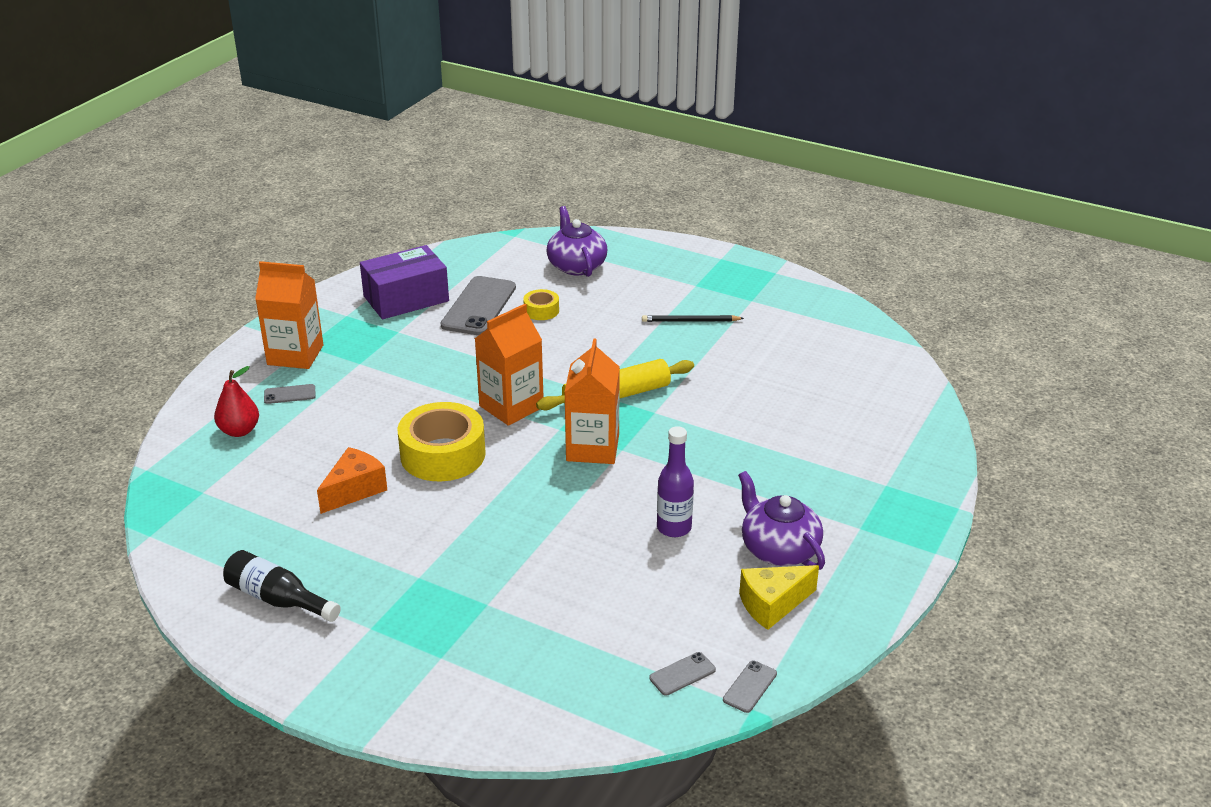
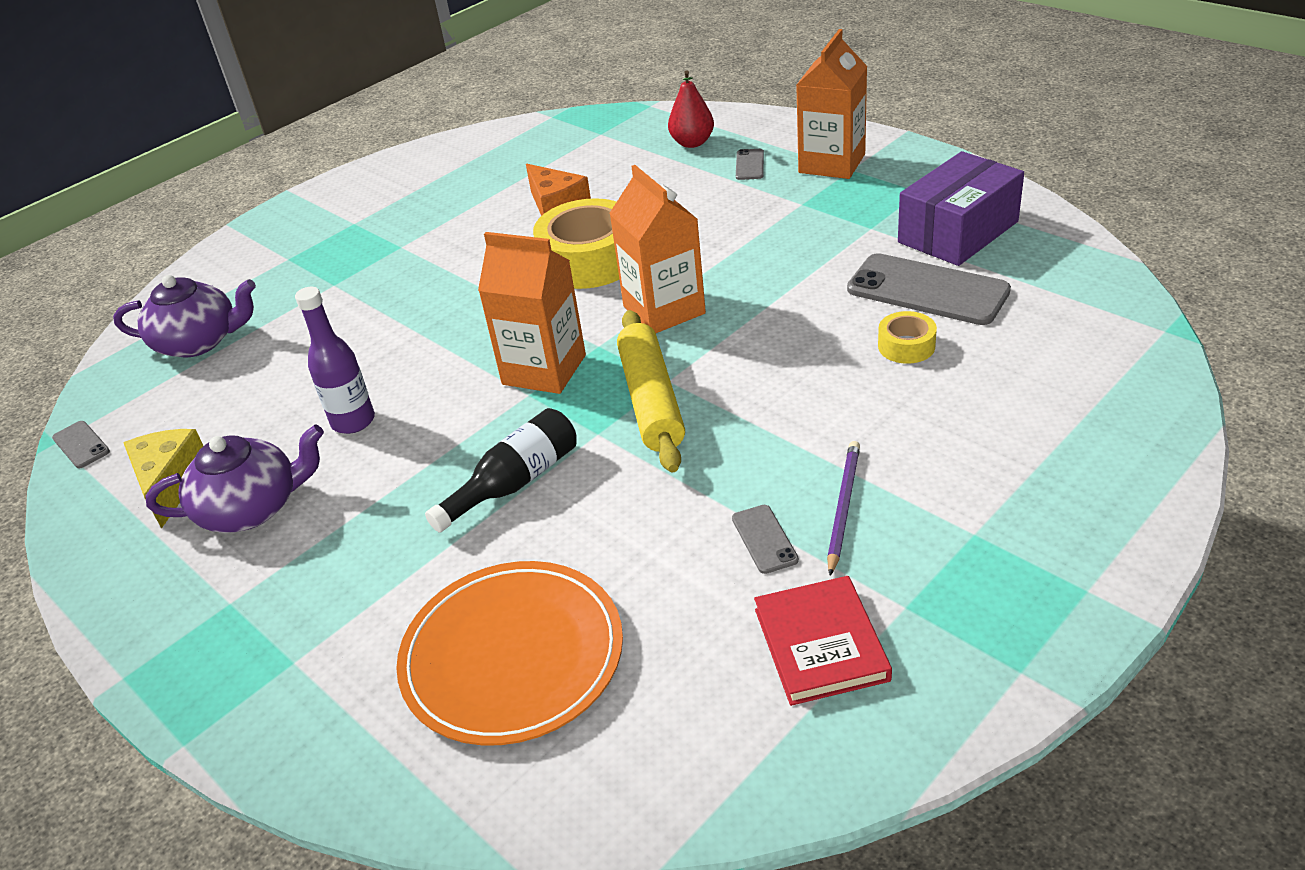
camera: 110 degrees right, 5 degrees up
black bottle [223,550,341,622] -> black bottle moved to [425,408,577,533]
purple box [360,245,449,319] -> purple box turned 60 degrees clockwise [898,151,1024,266]
purple teapot [546,206,607,277] -> purple teapot moved to [113,275,256,358]
black pencil [642,315,744,322] -> purple pencil [827,441,860,576]
grey phone [649,652,716,696] -> grey phone moved to [732,505,799,574]
none -> orange plate [396,561,623,745]
none -> red book [754,576,892,706]

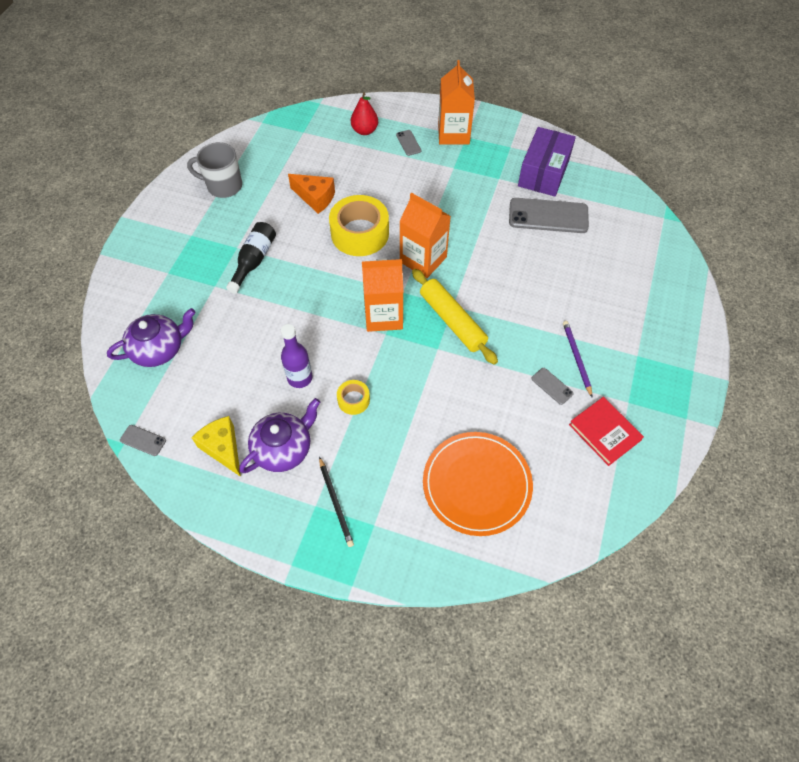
camera: 30 degrees left, 20 degrees up
black bottle [425,408,577,533] -> black bottle moved to [226,222,276,294]
yellow tape [878,311,937,364] -> yellow tape moved to [337,380,370,415]
none -> grey mug [187,142,242,198]
none -> black pencil [319,457,354,547]

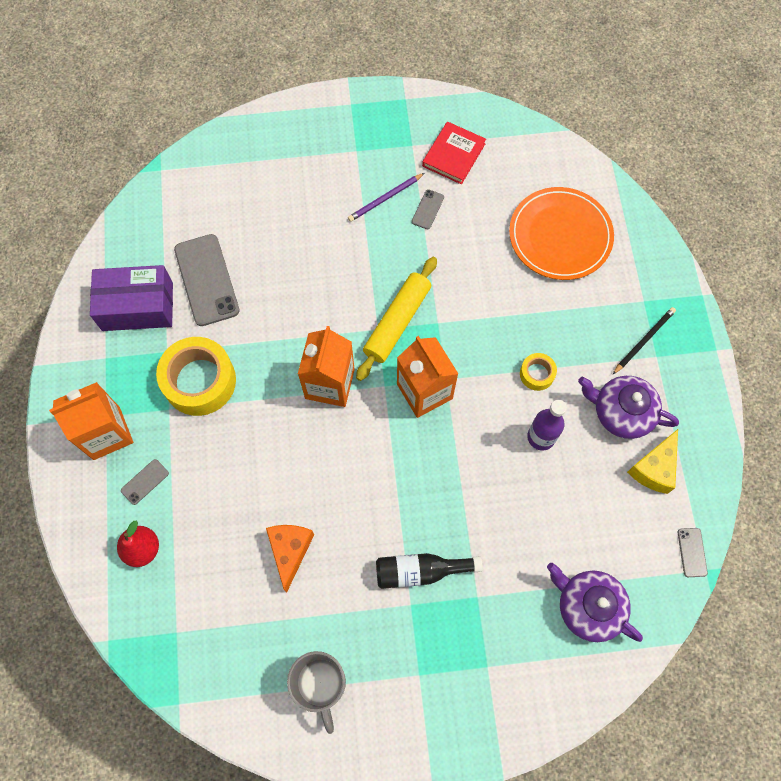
camera: 115 degrees left, 10 degrees up
yellow tape [329,195,389,256] -> yellow tape moved to [156,337,236,416]

